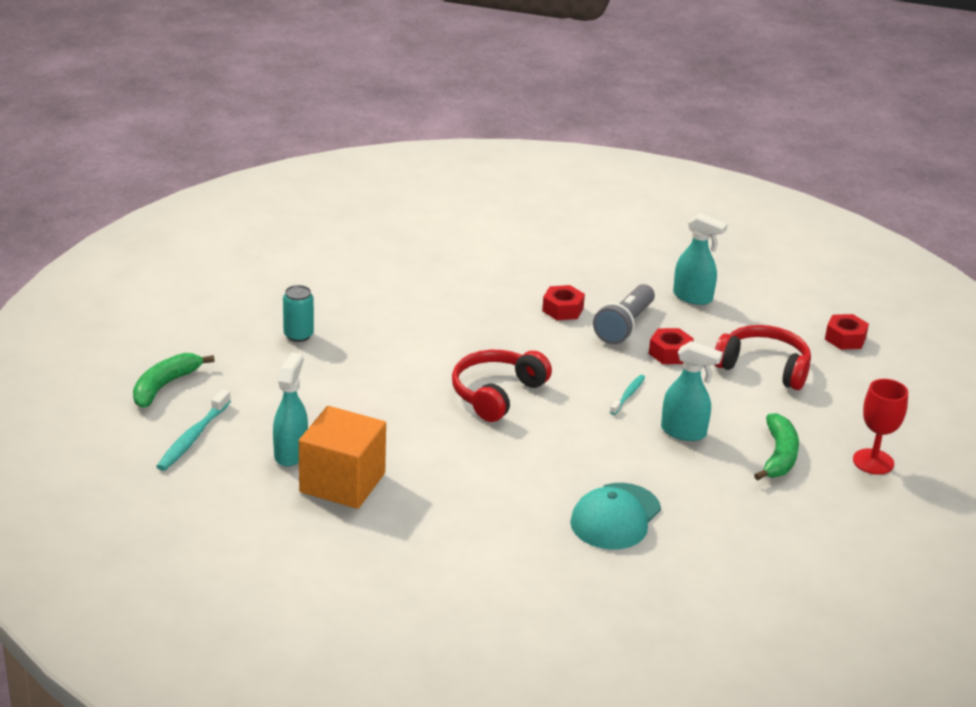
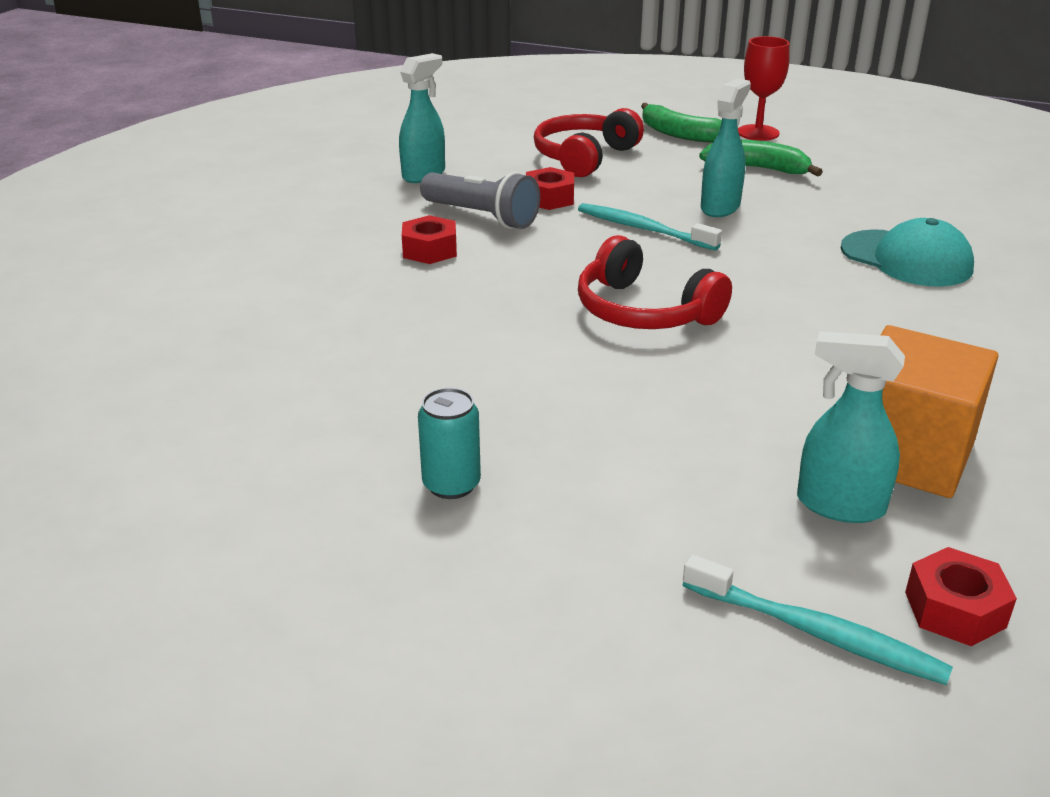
camera: 80 degrees left, 0 degrees up
green banana [133,353,215,408] -> green banana moved to [641,103,722,143]
turquoise toothbrush [610,375,645,415] -> turquoise toothbrush [578,203,722,251], size x1.63
red nut [825,314,869,350] -> red nut moved to [905,547,1017,646]

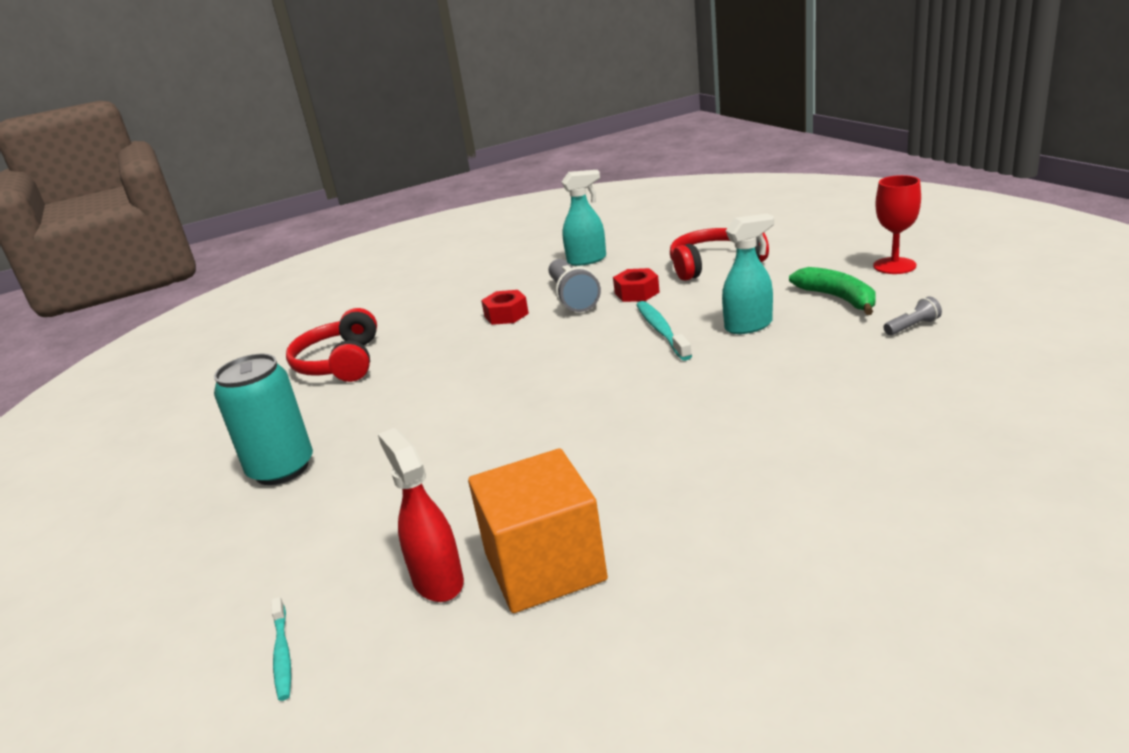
camera: 45 degrees right, 5 degrees down
turquoise can [418,388,481,499] -> turquoise can [214,354,313,485], size x1.68
red headphones [578,235,732,329] -> red headphones moved to [286,308,377,382]
green banana [641,103,722,143] -> none
turquoise toothbrush [683,555,953,685] -> turquoise toothbrush [271,597,291,701], size x0.61
turquoise spray bottle [797,331,905,523] -> red spray bottle [378,428,464,602]
turquoise cap [841,218,974,286] -> none
red nut [905,547,1017,646] -> none
none -> grey flashlight [883,296,942,335]

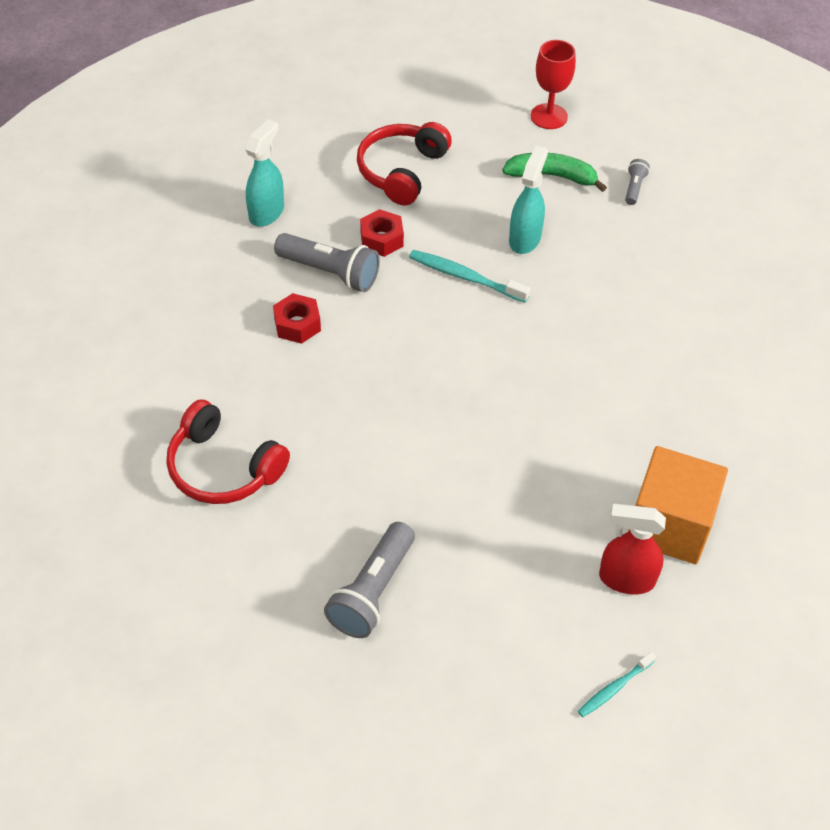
camera: 55 degrees left, 25 degrees up
turquoise can [214,354,313,485] -> grey flashlight [324,522,415,638]
turquoise toothbrush [271,597,291,701] -> turquoise toothbrush turned 120 degrees clockwise [578,652,656,717]

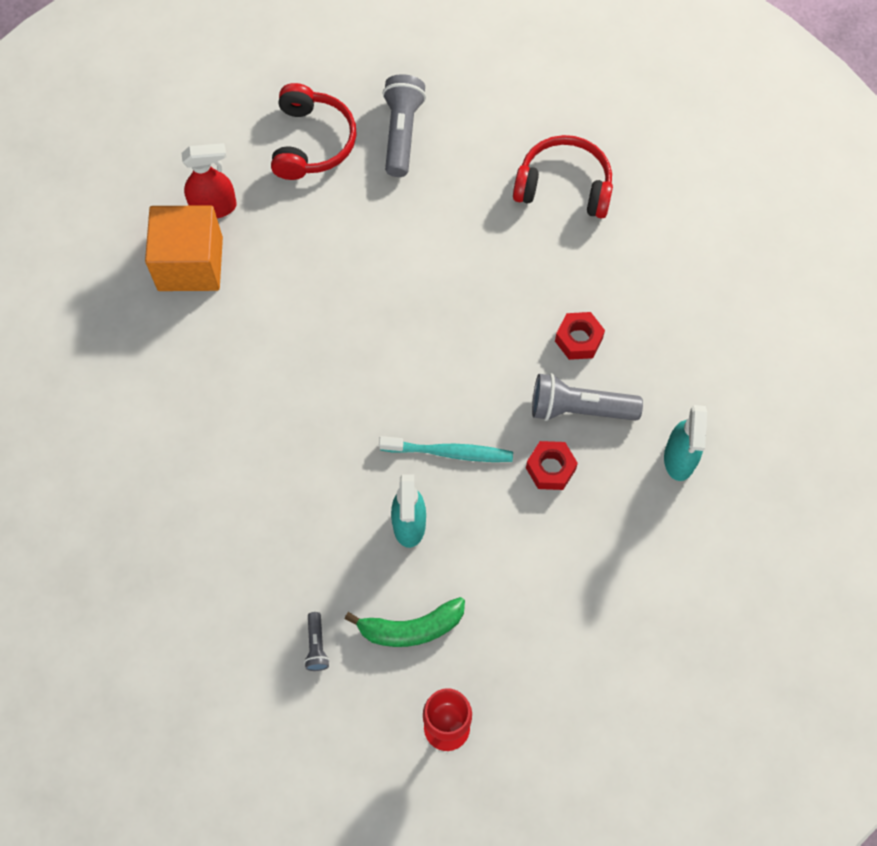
camera: 160 degrees right, 15 degrees up
red headphones [357,122,452,205] -> red headphones moved to [271,83,357,180]
turquoise toothbrush [578,652,656,717] -> none

